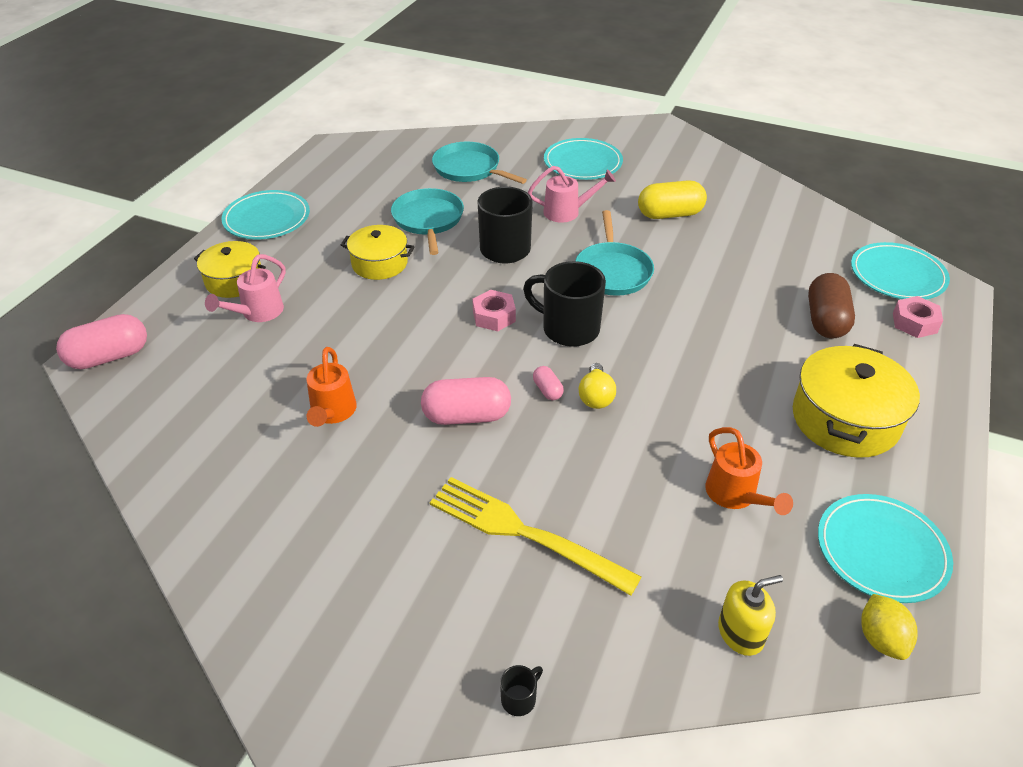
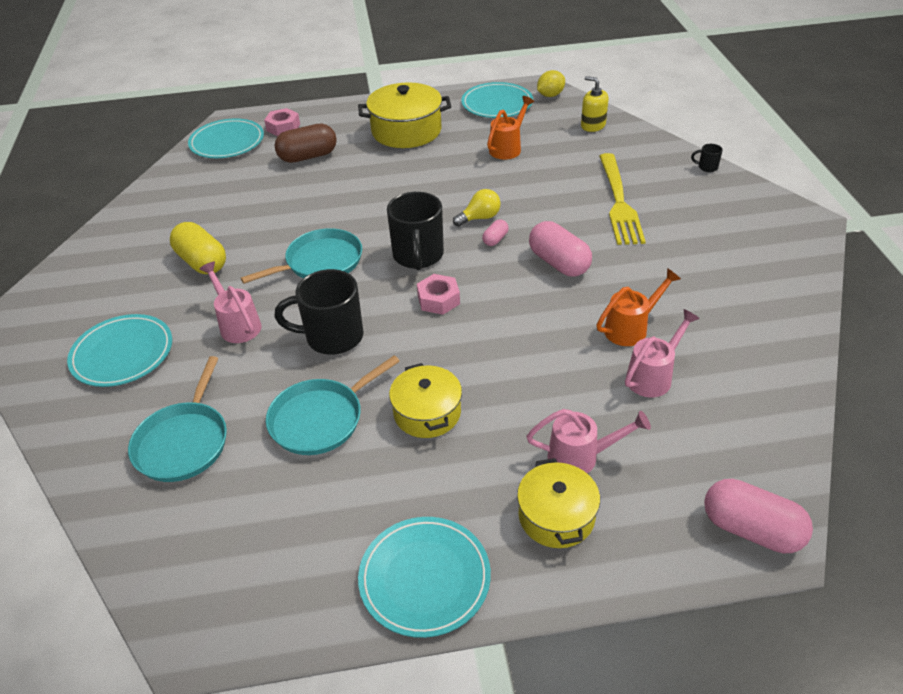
camera: 120 degrees left, 0 degrees up
none -> pink watering can [625,309,700,397]

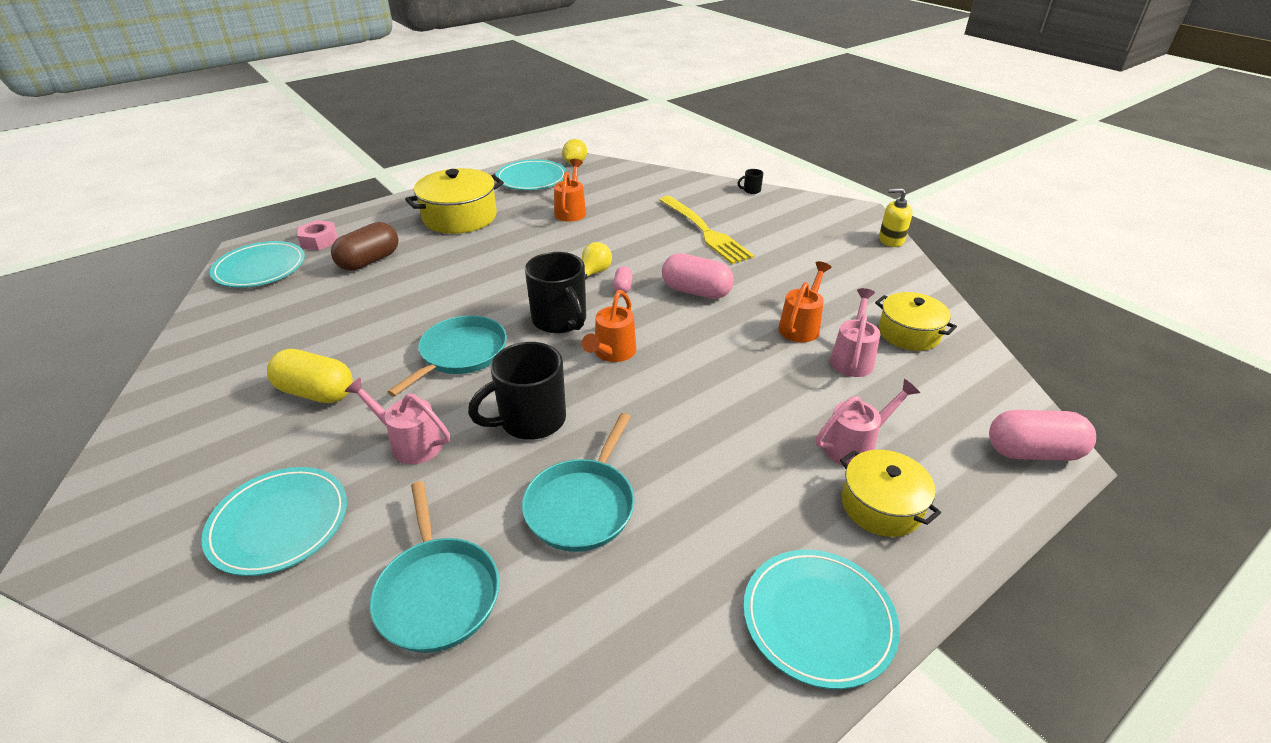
camera: 30 degrees left, 5 degrees down
yellow pot [389,363,462,438] -> yellow pot moved to [875,292,957,351]
pink nut [417,274,460,315] -> orange watering can [582,290,636,362]
yellow soap dispenser [581,76,609,132] -> yellow soap dispenser moved to [879,188,913,247]

